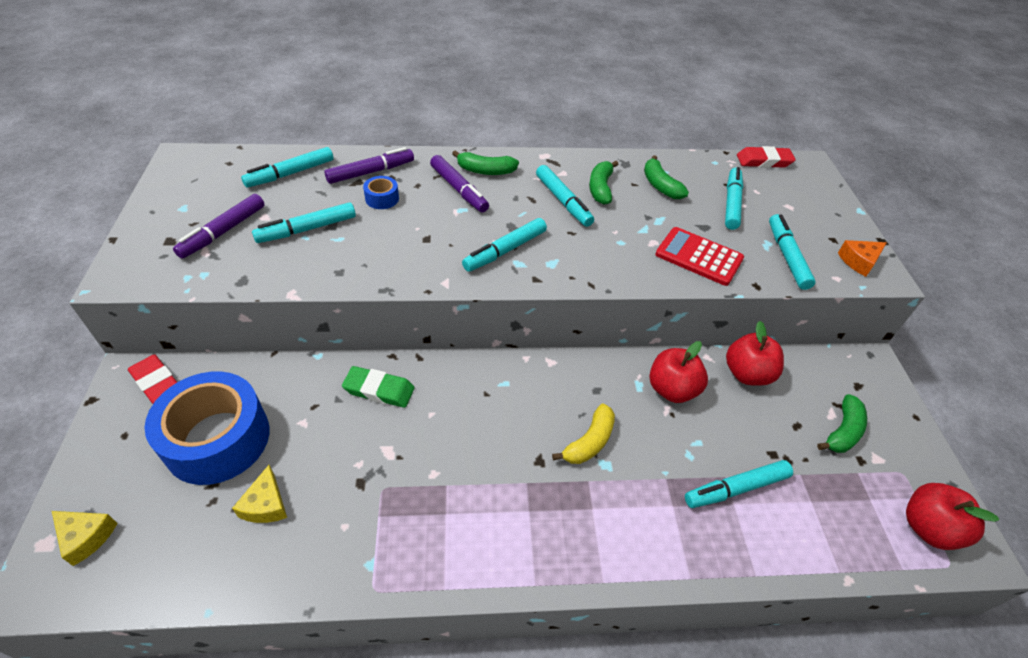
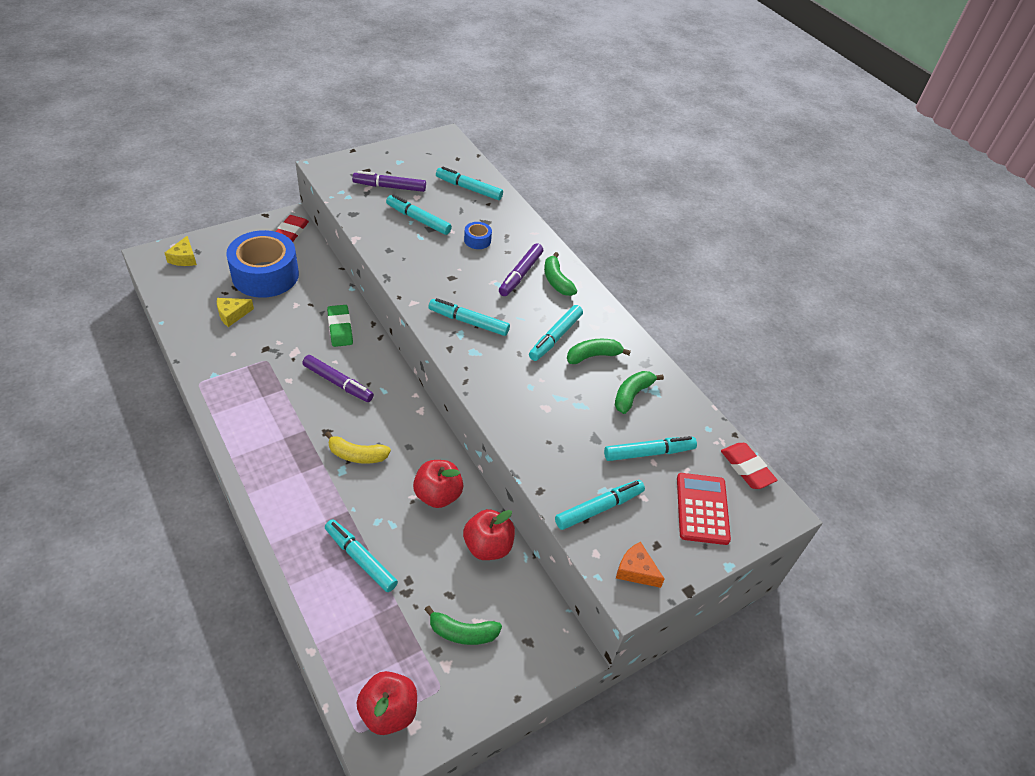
camera: 60 degrees right, 0 degrees up
purple marker [324,147,414,184] -> purple marker moved to [303,355,374,402]
red calculator [655,227,744,286] -> red calculator moved to [677,473,731,545]

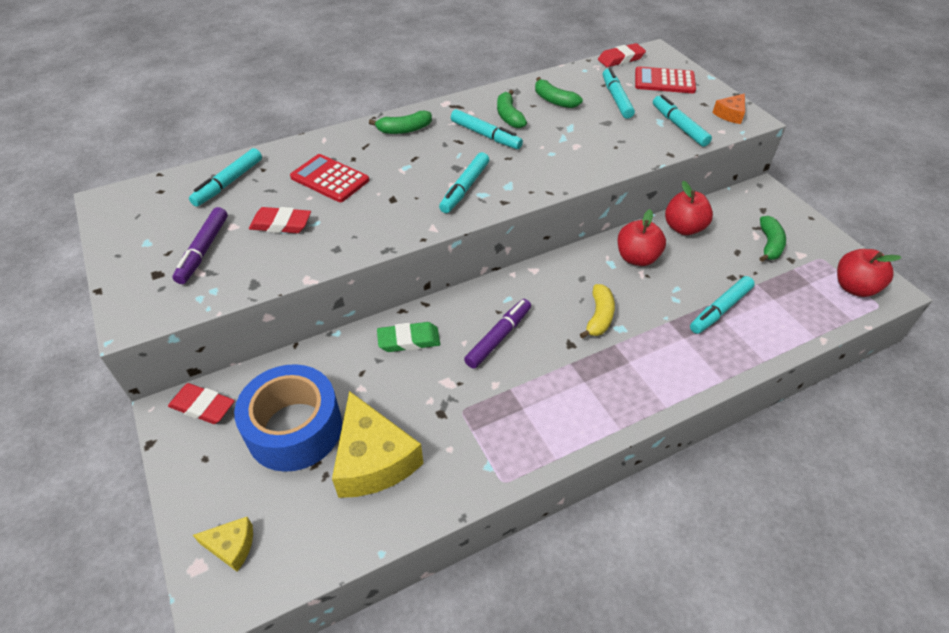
camera: 80 degrees left, 0 degrees up
yellow cheese [217,298,254,327] -> yellow cheese [332,391,423,498], size x2.02
turquoise marker [386,194,452,235] -> red eraser [249,207,311,233]
blue tape [464,222,492,249] -> red calculator [290,154,369,202]
purple marker [499,243,543,296] -> none

